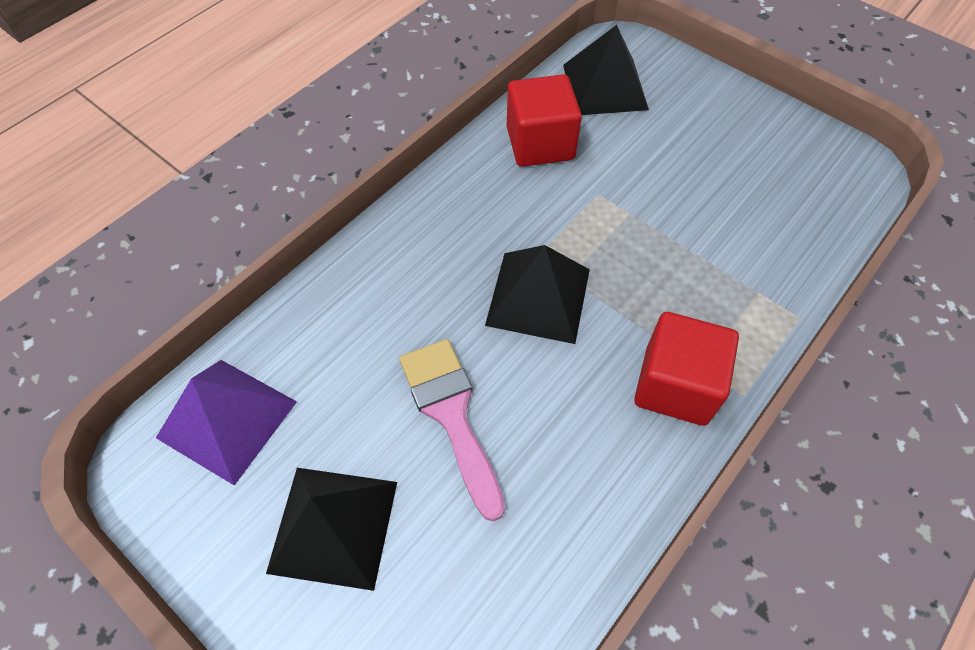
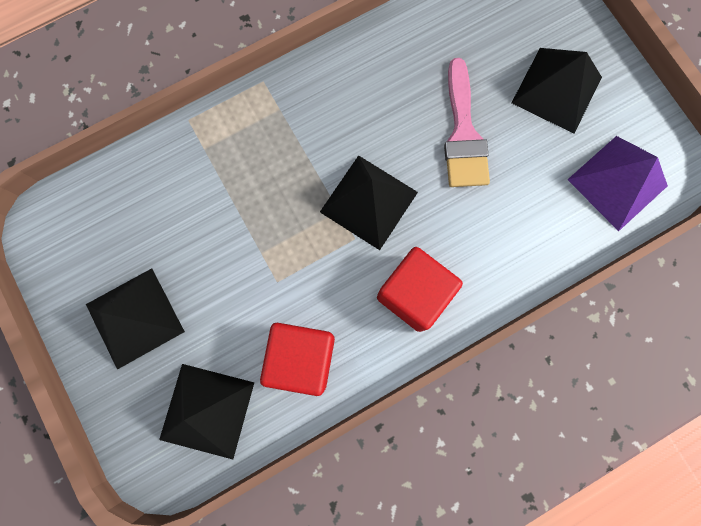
camera: 160 degrees left, 20 degrees up
red cube [634,312,739,426] -> red cube moved to [377,247,463,332]
none -> black pyramid [86,268,185,370]

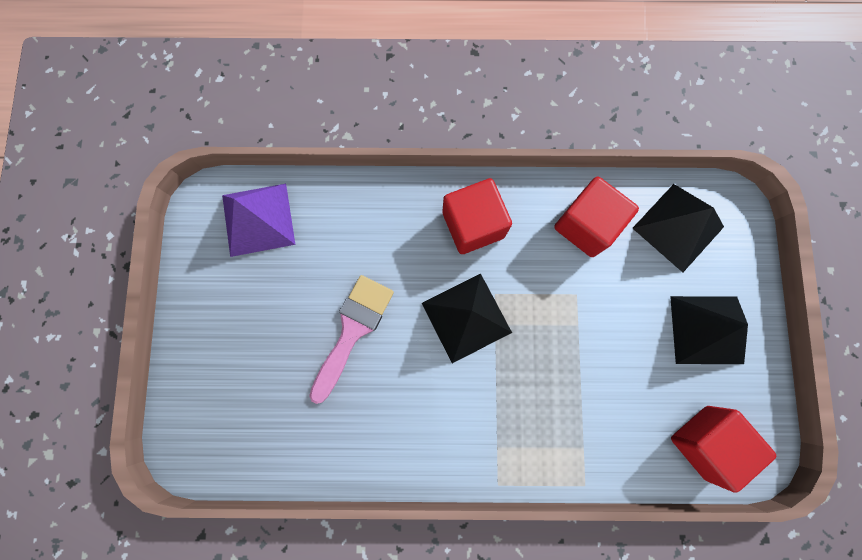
camera: 150 degrees left, 0 degrees up
black pyramid [512,48,602,133] -> none
none -> red cube [671,406,776,493]

